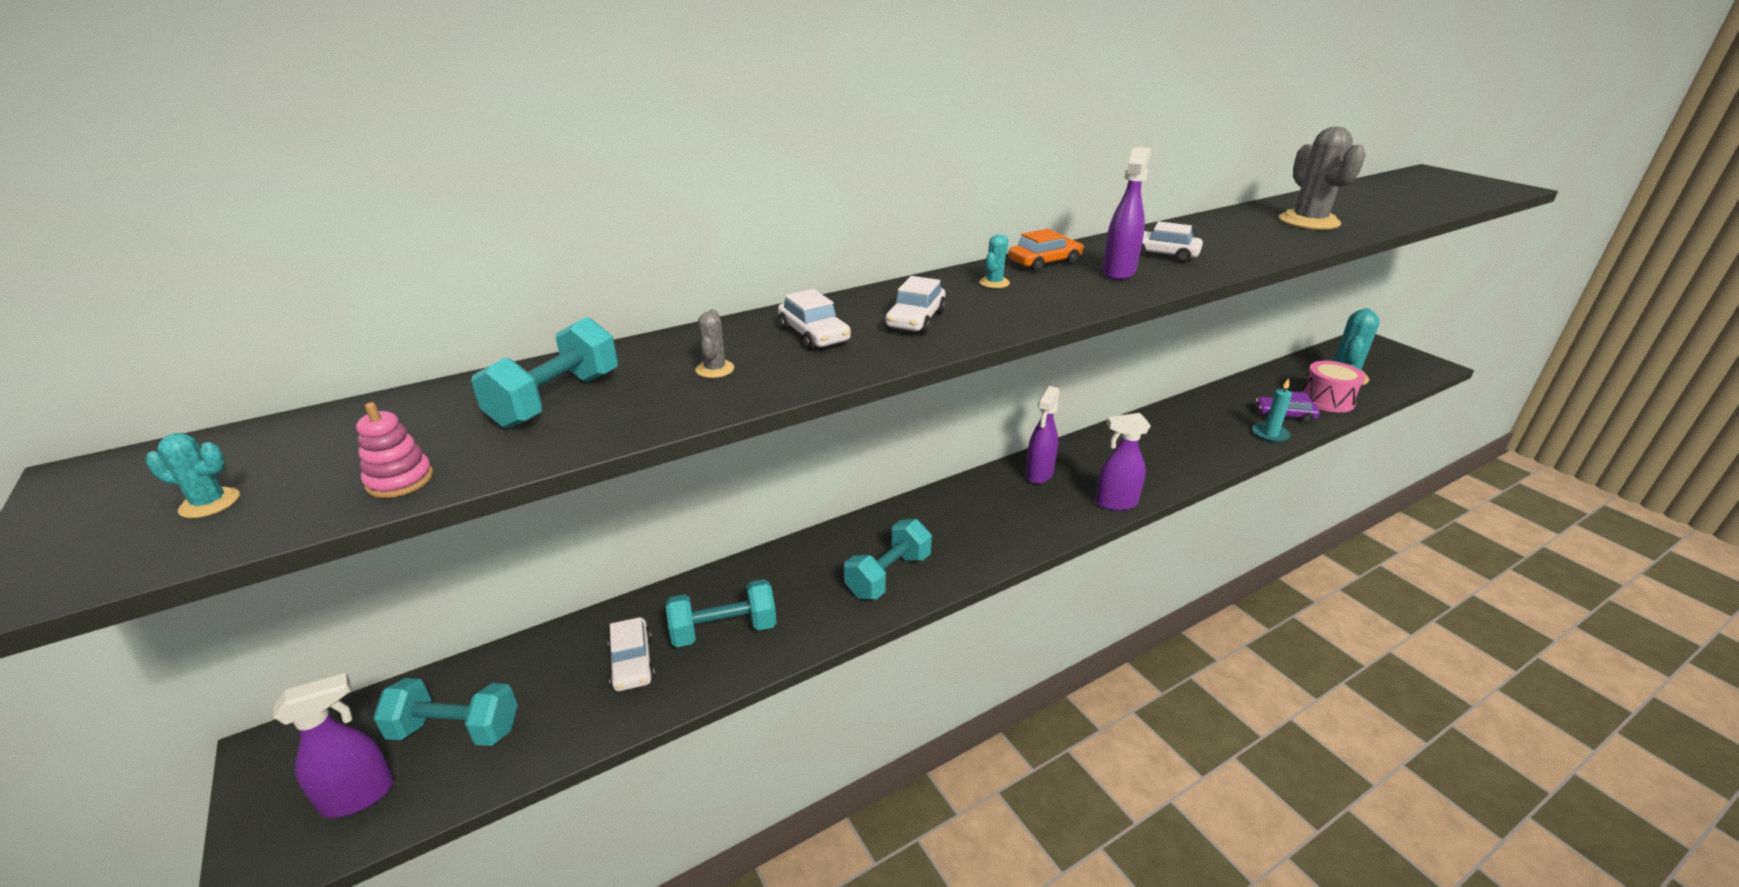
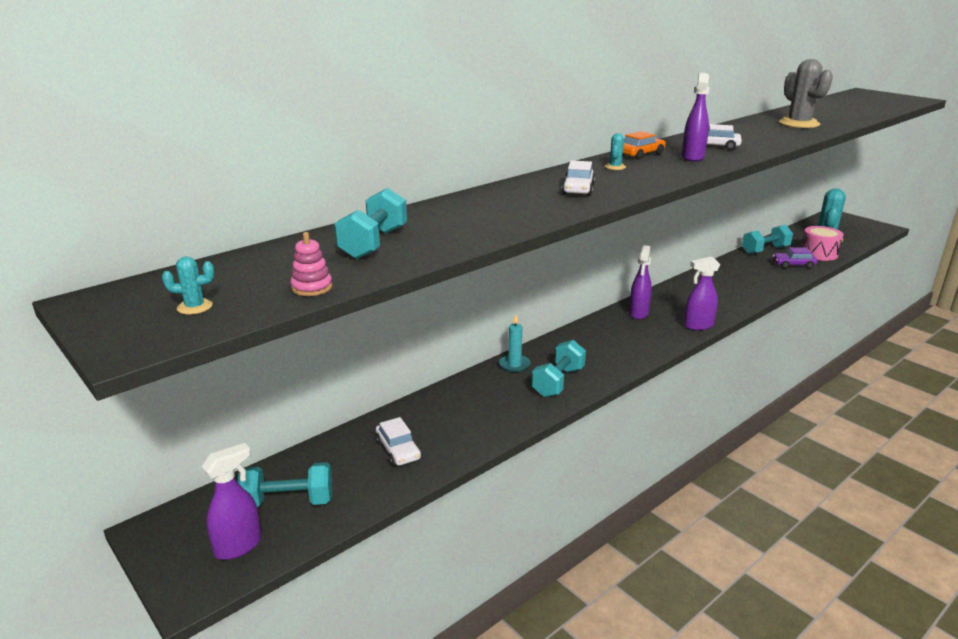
camera: 10 degrees left, 5 degrees down
turquoise dumbbell [666,579,777,647] -> turquoise dumbbell moved to [742,225,793,254]
grey cactus [696,309,734,378] -> none
white car [778,289,851,350] -> none
turquoise candle [1253,378,1292,443] -> turquoise candle moved to [499,315,530,372]

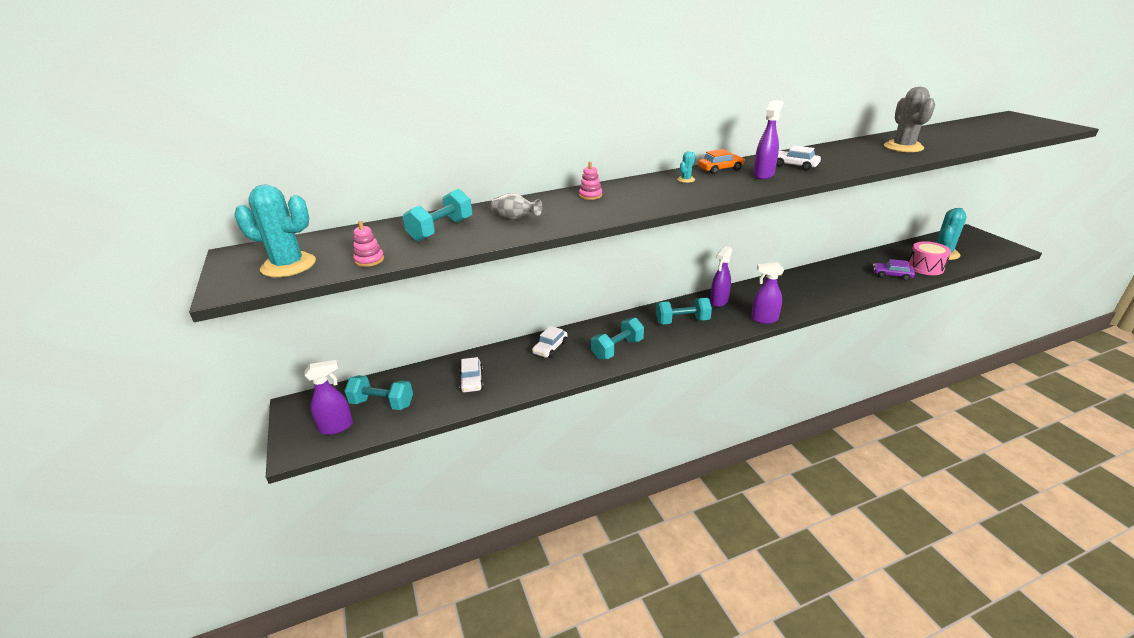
camera: 20 degrees right, 5 degrees up
turquoise cactus [162,257,215,315] -> turquoise cactus [234,184,316,277], size x2.25
turquoise candle [499,315,530,372] -> none
white car [562,160,595,196] -> white car moved to [532,326,568,358]
turquoise dumbbell [742,225,793,254] -> turquoise dumbbell moved to [656,298,712,324]
none -> grey vase [491,193,542,220]
none -> pink stacking toy [579,162,602,200]

